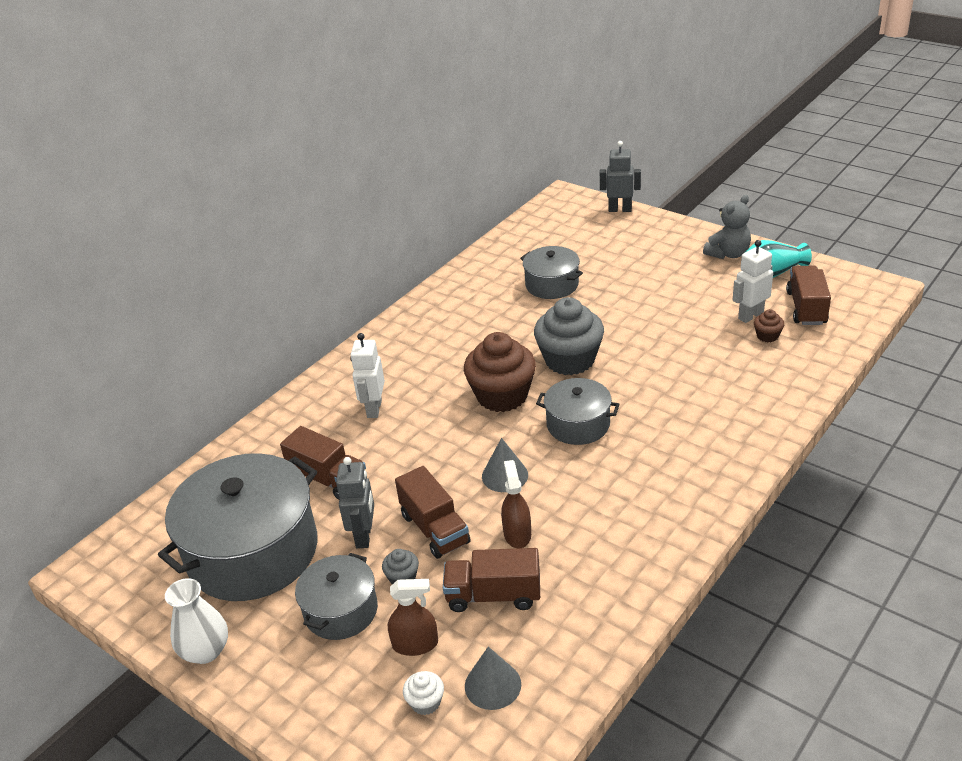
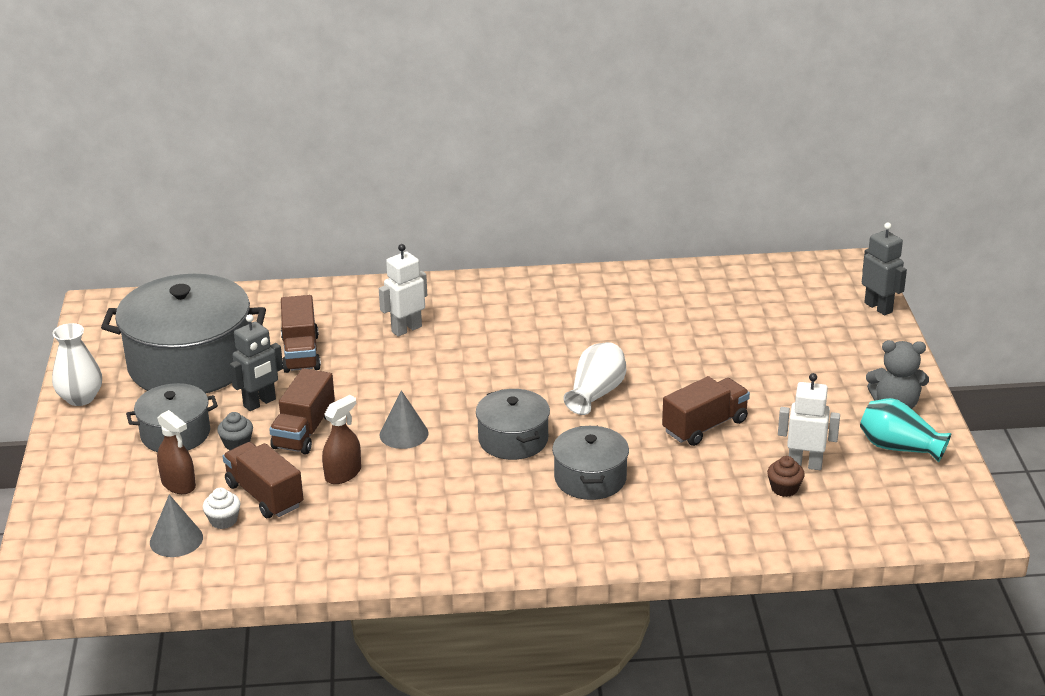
camera: 45 degrees right, 5 degrees down
white cupcake [403,671,444,715] -> white cupcake moved to [203,488,241,529]
brown cupcake [464,332,536,412] -> none
grey pot [520,246,583,299] -> grey pot moved to [552,426,629,500]
grey cupcake [534,297,604,375] -> white vase [563,342,626,415]
brown truck [786,266,831,325] -> brown truck moved to [662,376,750,446]

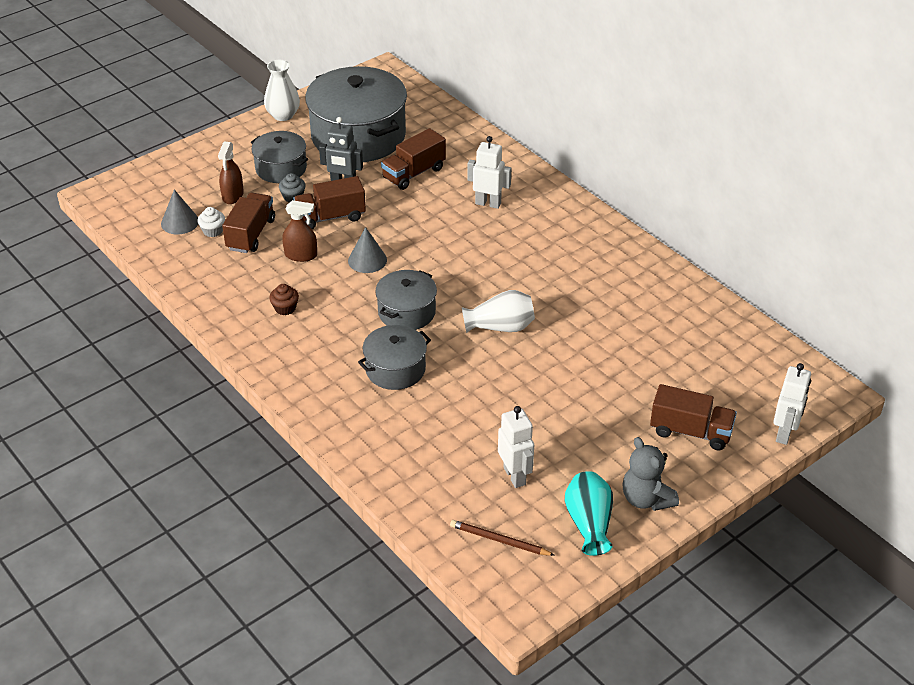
camera: 55 degrees right, 10 degrees up
brown truck [662,376,750,446] -> brown truck moved to [650,384,737,450]
brown cupcake [767,456,805,497] -> brown cupcake moved to [269,284,299,315]
grey robot [862,222,907,315] -> white robot [773,363,811,445]
none -> brown pencil [450,520,555,556]

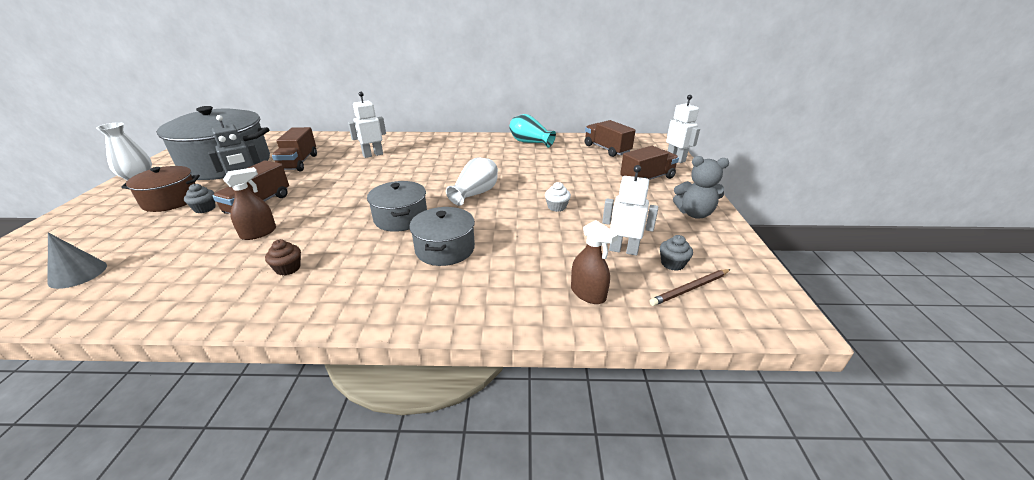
camera: 50 degrees left, 10 degrees down
white cupcake [197,207,225,237] -> white cupcake moved to [545,182,571,212]
brown spray bottle [218,142,244,204] -> brown spray bottle moved to [571,220,618,304]
brown truck [222,192,275,253] -> brown truck moved to [585,120,636,157]
grey pot [251,131,308,183] -> brown pot [121,166,200,212]
grey cone [348,227,387,273] -> none
turquoise vase [565,471,613,556] -> turquoise vase moved to [509,114,556,148]
none -> grey cupcake [660,235,693,271]

